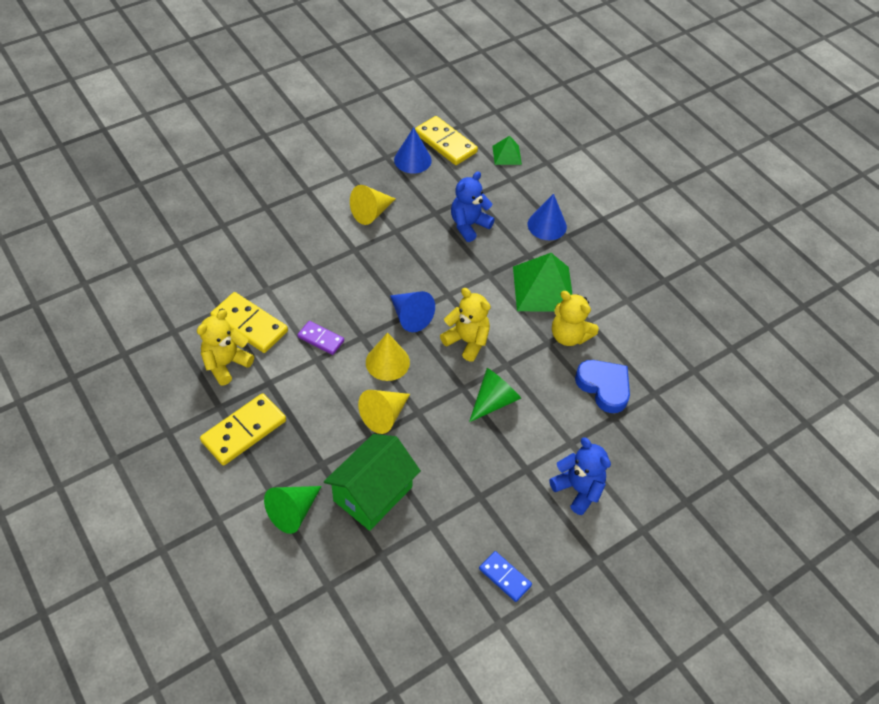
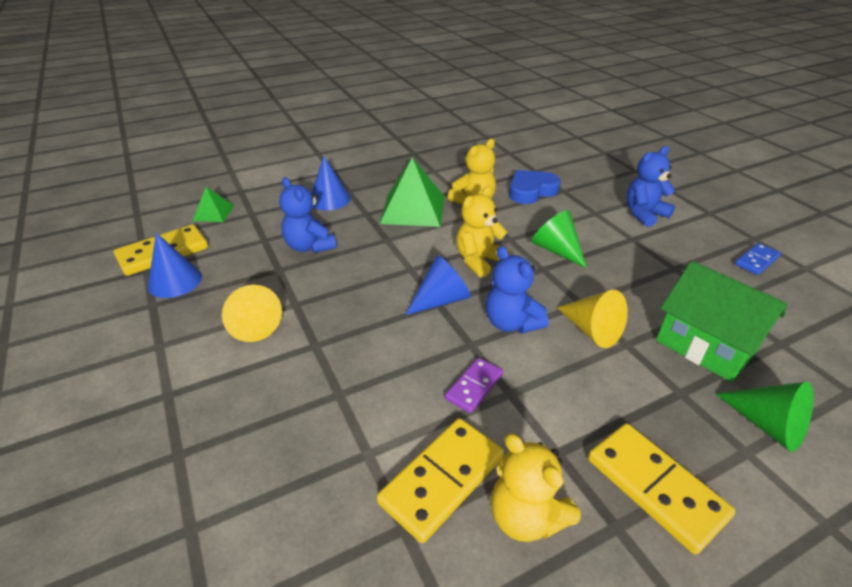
camera: 80 degrees left, 15 degrees down
yellow cone [366,333,410,381] -> blue teddy bear [486,246,549,334]

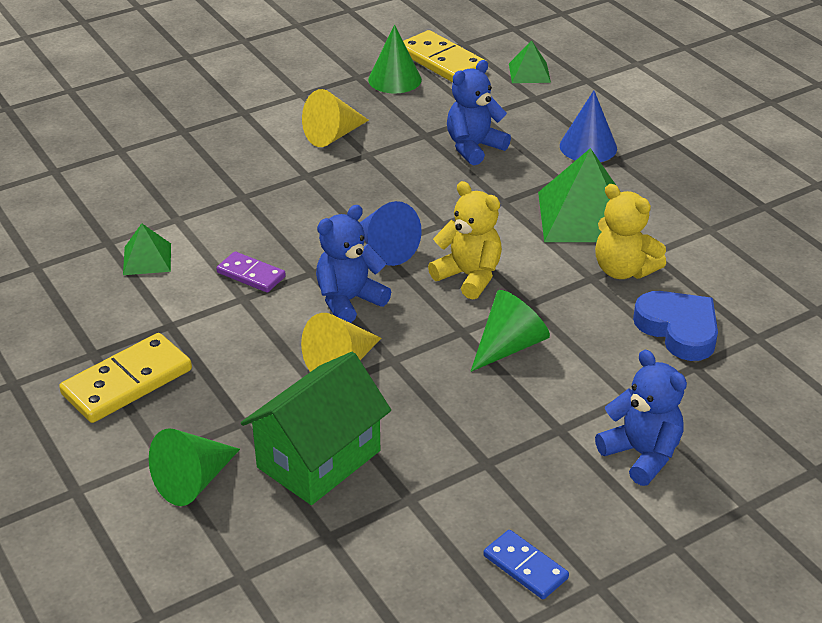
camera: 85 degrees right, 0 degrees up
blue cone [148,233,202,298] -> green cone [368,25,422,93]
yellow domino [377,418,504,543] -> green pyramid [123,223,171,275]
yellow teddy bear [491,433,581,542] -> none

